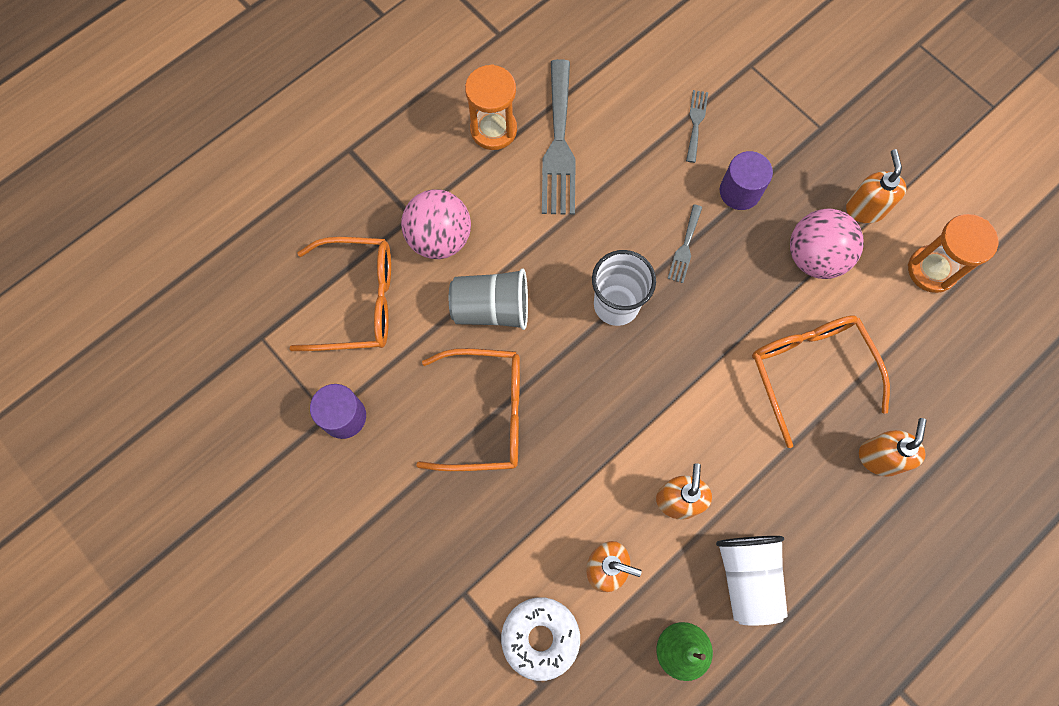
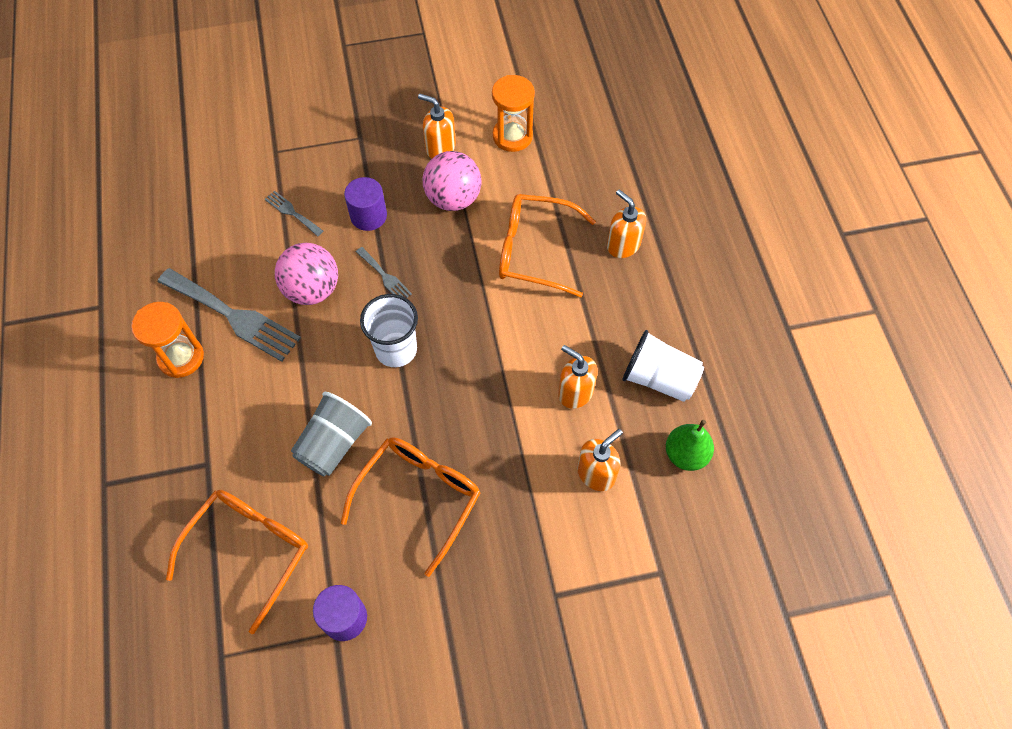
camera: 60 degrees left, 10 degrees down
pink ball [401,189,471,259] -> pink ball moved to [275,243,338,305]
white donut [501,597,580,681] -> none

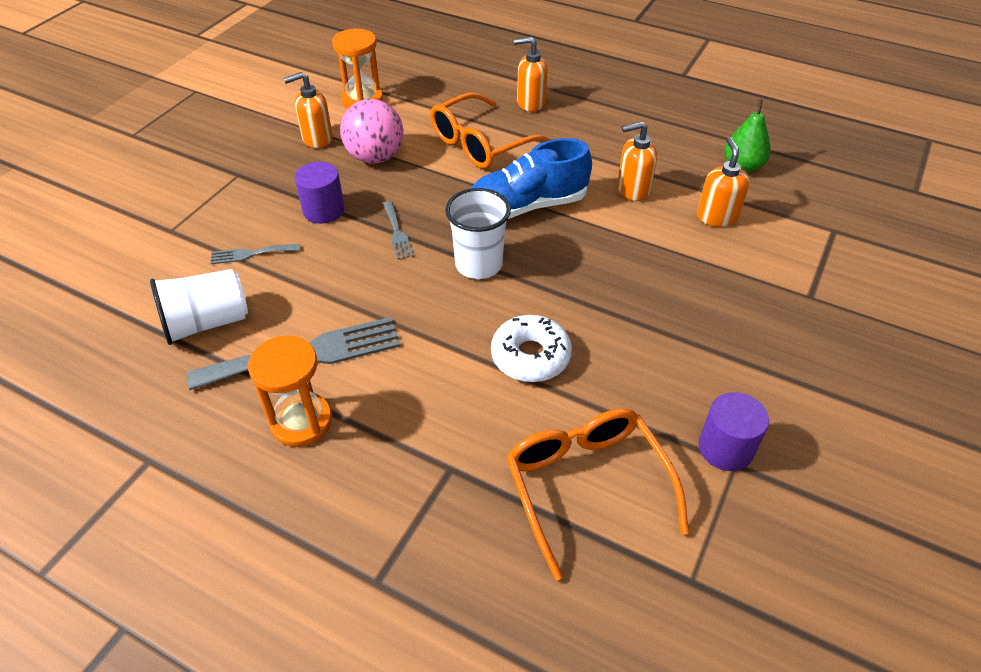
camera: 50 degrees left, 15 degrees down
pink ball [275,243,338,305] -> none
grey cup [291,392,372,476] -> white donut [491,315,572,382]
orange glasses [341,437,480,577] -> none
grey fork [356,247,412,298] -> grey fork turned 75 degrees clockwise [383,201,414,260]
white cup [622,330,704,402] -> white cup moved to [150,269,248,345]
none -> blue shoe [470,138,592,219]

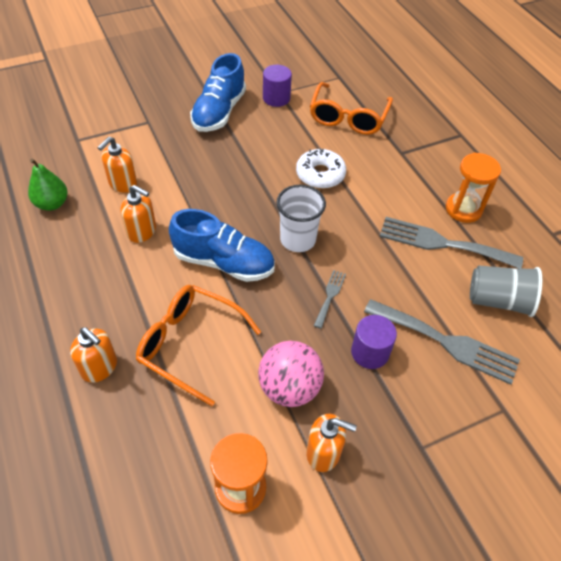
camera: 145 degrees left, 5 degrees up
white cup [150,269,248,345] -> grey cup [470,265,542,317]
grey fork [210,244,300,264] -> grey fork [364,299,520,385], size x2.09
orange glasses [430,92,552,169] -> orange glasses turned 150 degrees counterclockwise [136,285,261,406]
none -> blue shoe [190,53,246,132]

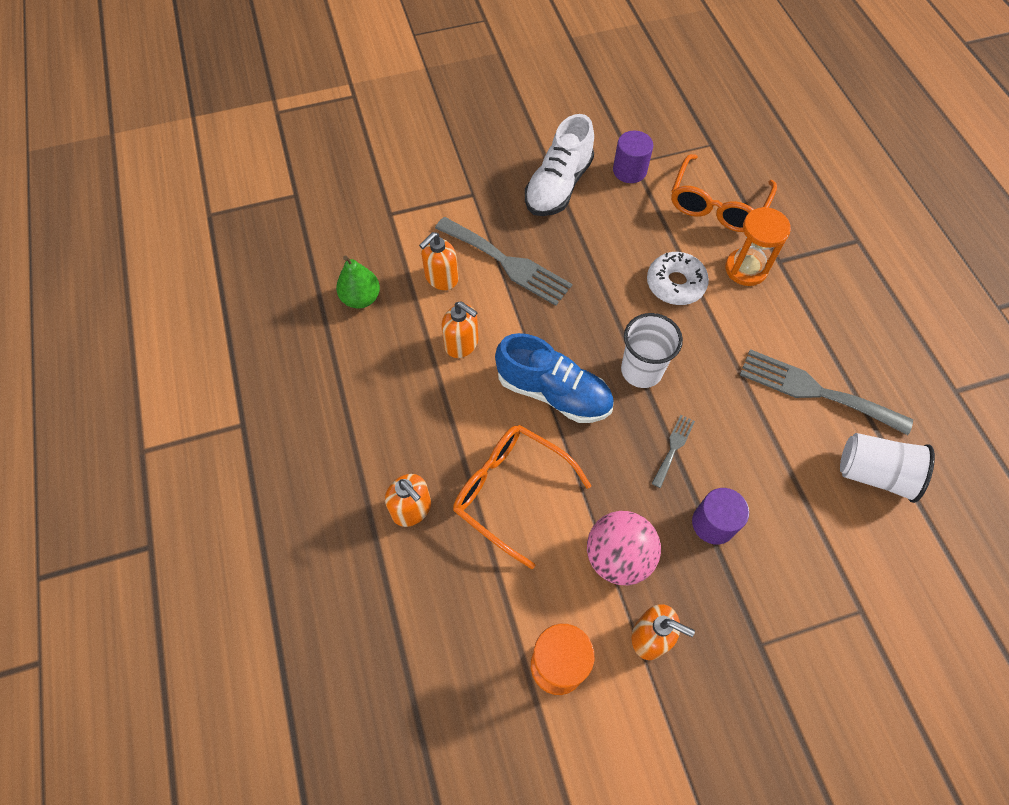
camera: 10 degrees right, 10 degrees up
blue shoe [190,53,246,132] -> white shoe [525,114,594,216]
grey fork [364,299,520,385] -> grey fork moved to [435,217,572,306]
orange hourglass [446,153,501,223] -> orange hourglass moved to [725,207,791,286]
grey cup [470,265,542,317] -> white cup [840,433,935,503]

